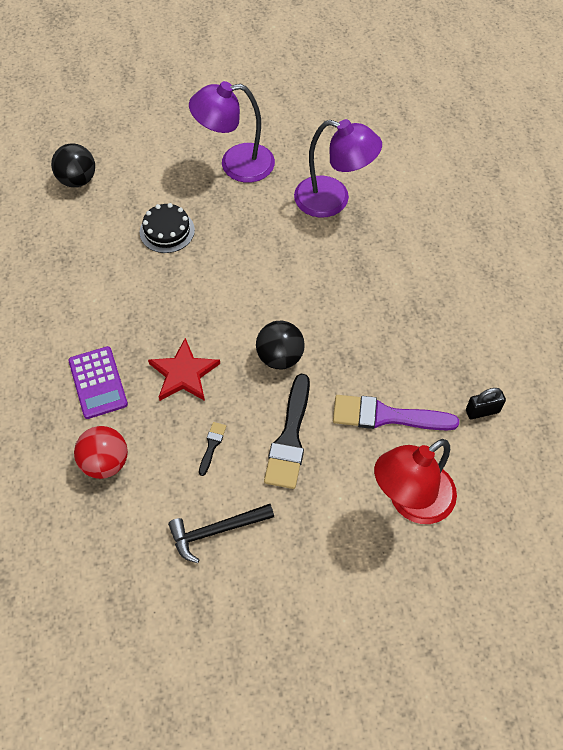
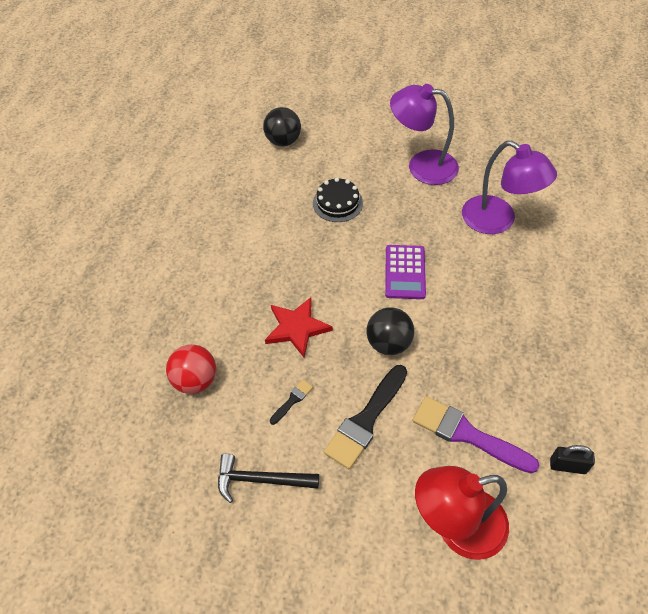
camera: 25 degrees right, 5 degrees down
purple calculator [68,346,128,419] -> purple calculator moved to [385,245,426,299]

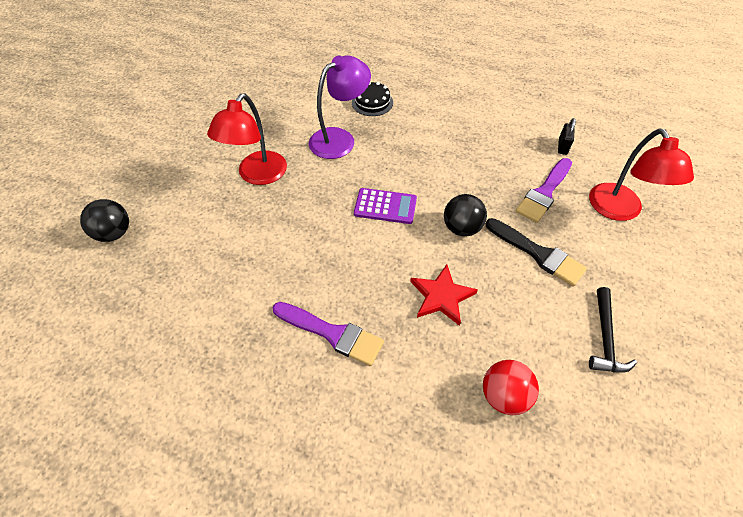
camera: 85 degrees left, 0 degrees up
black ball [263,107,301,146] -> black ball moved to [80,199,129,242]
black brush [270,380,313,425] -> none
black cake [313,178,363,222] -> black cake moved to [352,82,393,116]
purple lamp [390,84,459,185] -> red lamp [207,93,287,185]
none -> purple brush [273,302,384,366]

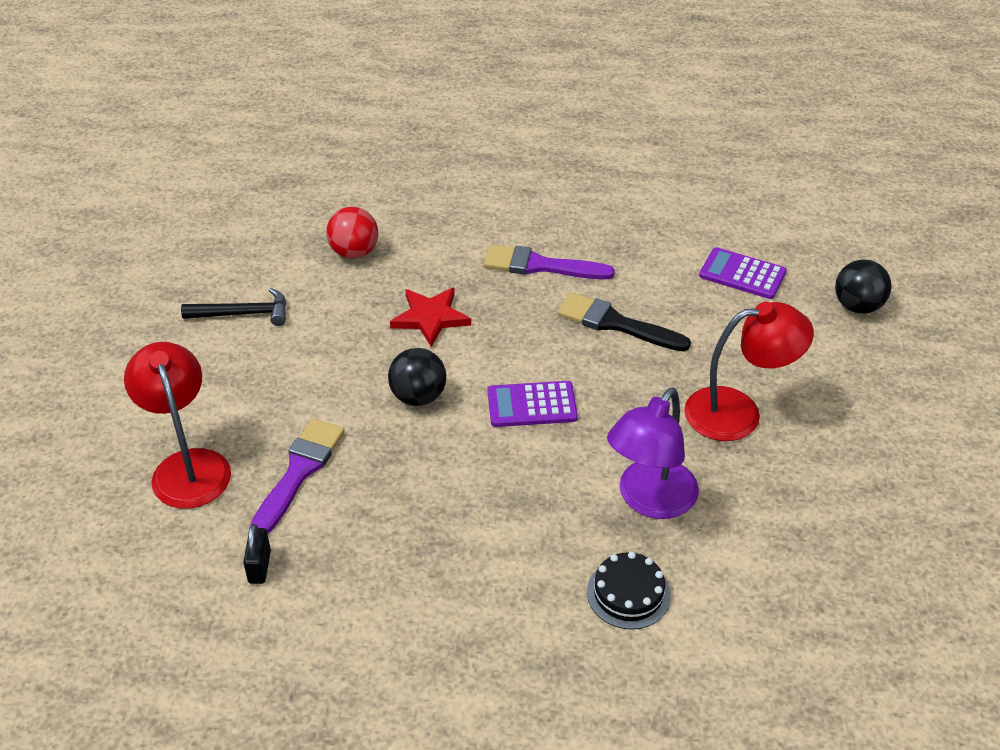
camera: 165 degrees right, 10 degrees down
red lamp [207,93,287,185] -> red lamp turned 75 degrees clockwise [684,302,814,441]
black brush [486,218,587,286] -> black brush moved to [557,292,691,351]
black hammer [589,287,637,373] -> black hammer turned 90 degrees clockwise [181,288,286,326]
none -> purple calculator [699,247,787,299]

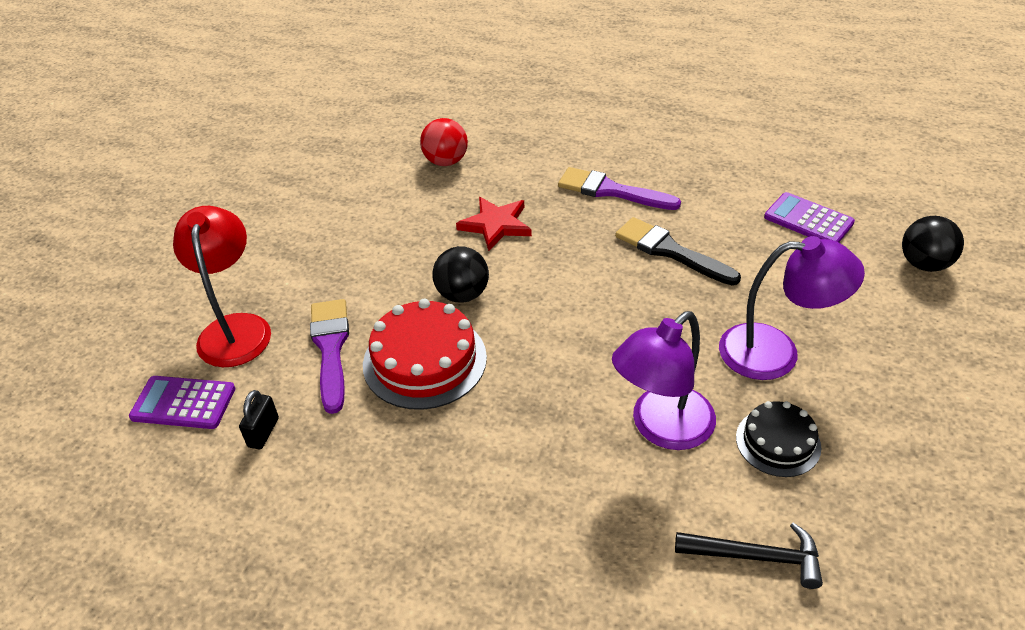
camera: 15 degrees right, 0 degrees up
black hammer [181,288,286,326] -> black hammer moved to [675,523,823,589]
purple brush [250,419,345,534] -> purple brush turned 45 degrees counterclockwise [310,299,349,414]
purple calculator [488,381,578,427] -> purple calculator moved to [129,376,235,429]
black cake [587,552,670,629] -> black cake moved to [736,401,821,477]
red lamp [684,302,814,441] -> purple lamp [719,236,865,380]
none -> red cake [363,299,487,410]

